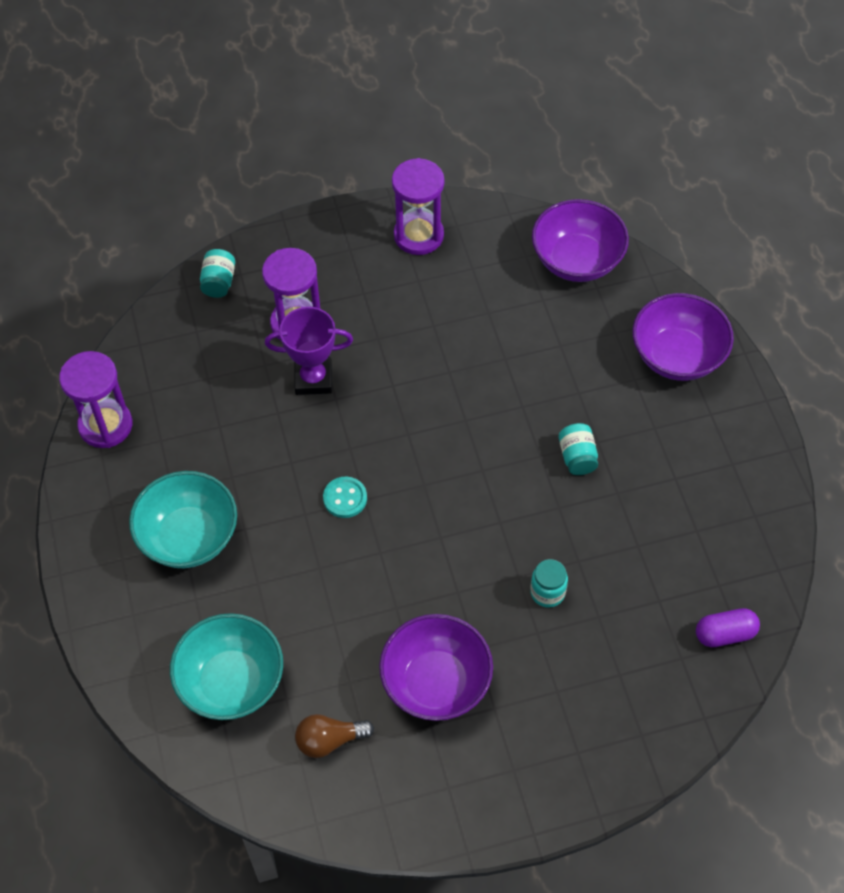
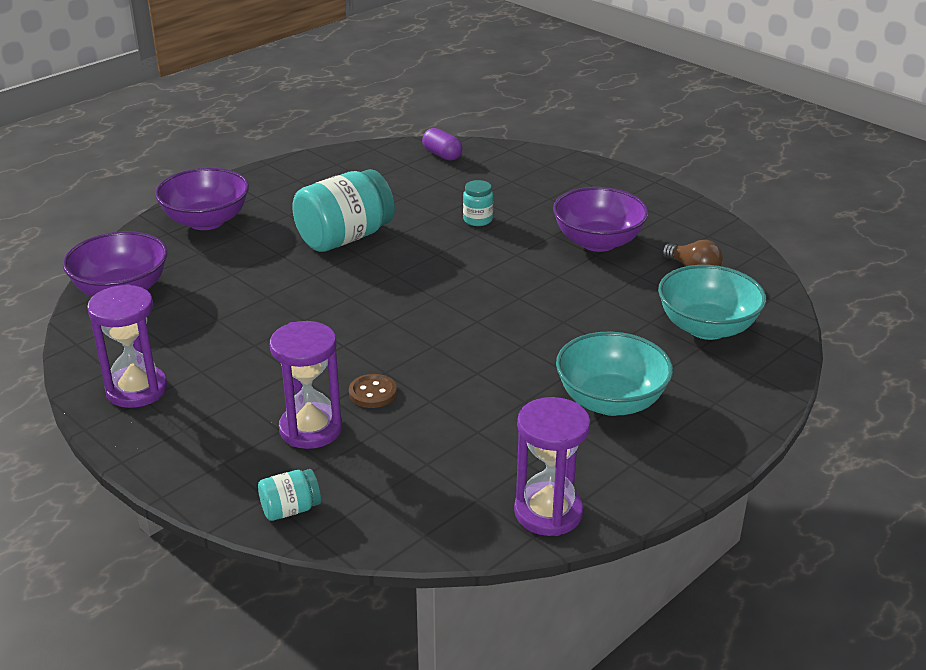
camera: 120 degrees left, 25 degrees down
purple trophy [265,307,353,395] -> brown button [349,374,397,408]
turquoise button [323,477,367,518] -> none
turquoise jar [559,423,598,475] -> turquoise jar [292,169,395,252], size x2.14

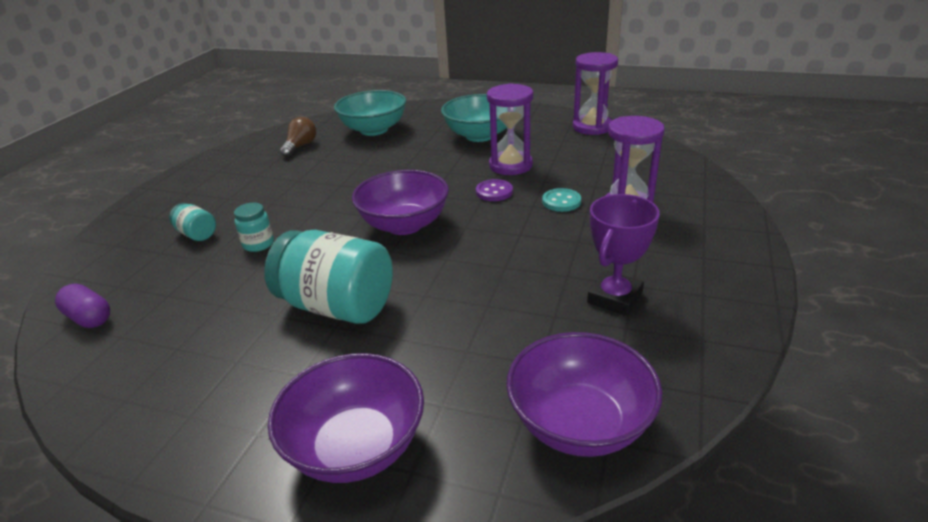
camera: 115 degrees left, 0 degrees up
purple hourglass [87,284,167,408] -> purple hourglass moved to [487,83,533,175]
turquoise jar [258,469,321,521] -> turquoise jar moved to [169,203,216,241]
brown button [349,374,397,408] -> turquoise button [542,188,581,212]
purple capsule [422,128,463,161] -> purple capsule turned 75 degrees counterclockwise [55,284,110,328]
purple bowl [553,187,649,252] -> purple bowl moved to [352,170,449,235]
none -> purple button [476,179,513,201]
none -> purple trophy [587,194,660,316]

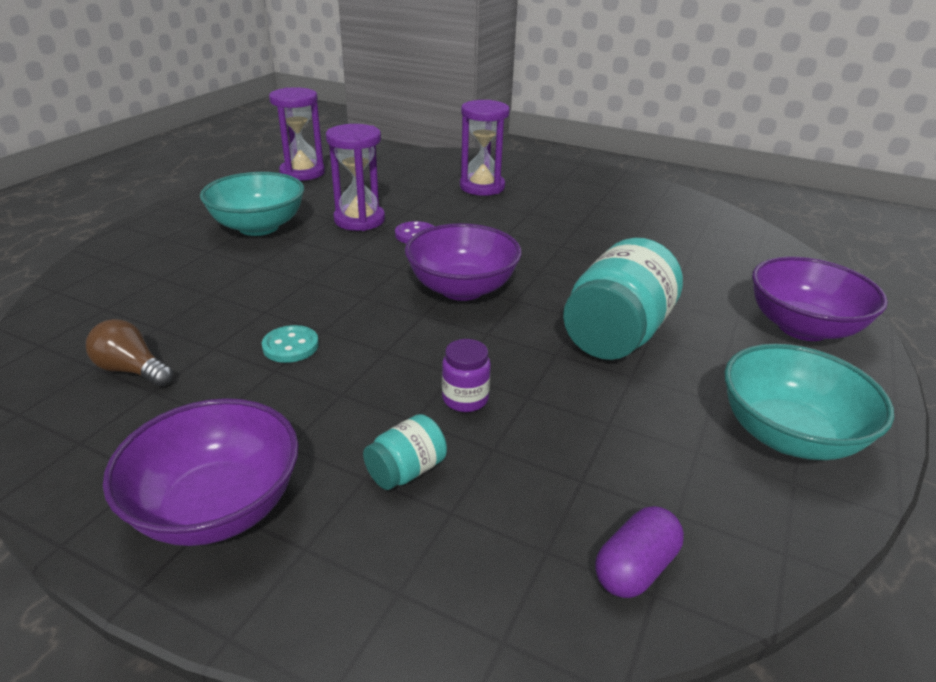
camera: 85 degrees left, 0 degrees up
turquoise jar [234,203,274,252] -> purple jar [442,339,491,412]
turquoise bowl [334,90,406,136] -> turquoise bowl moved to [724,344,894,460]
purple bowl [506,332,663,457] -> purple bowl moved to [103,398,299,546]
turquoise button [542,188,581,212] -> turquoise button moved to [262,325,319,363]
purple trophy [587,194,660,316] -> none

